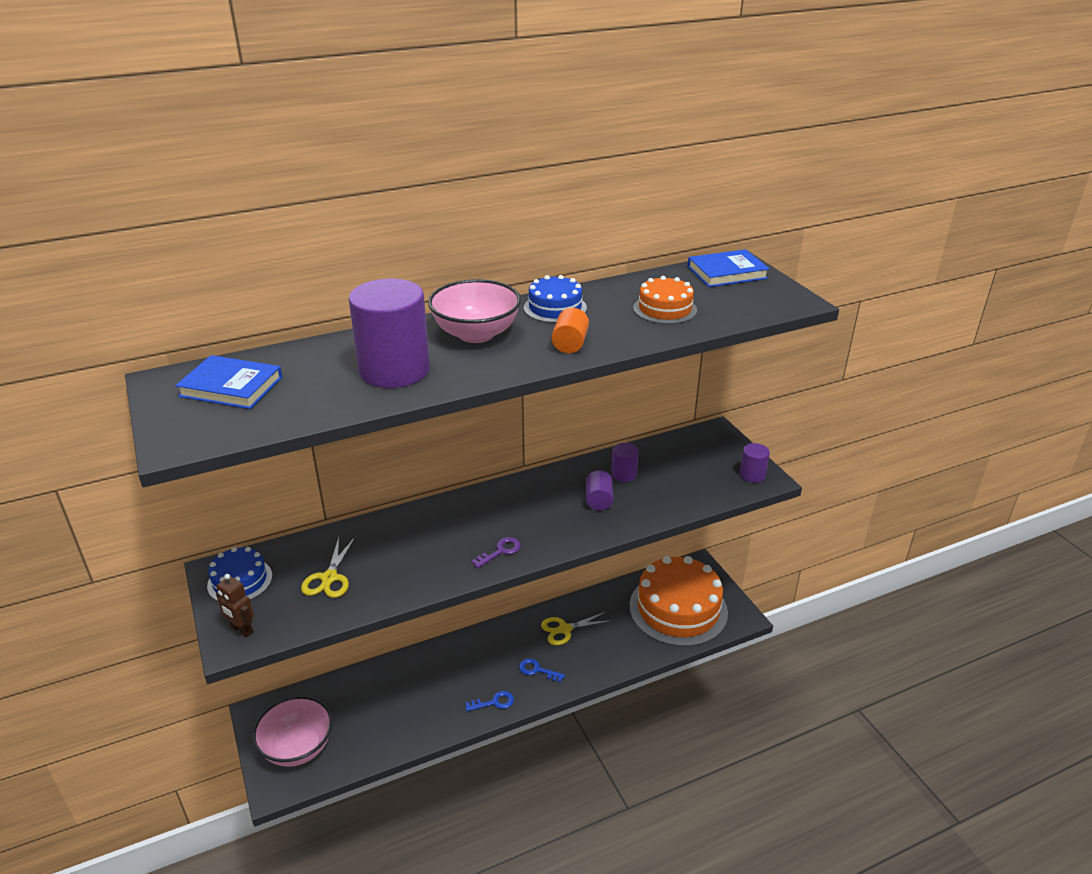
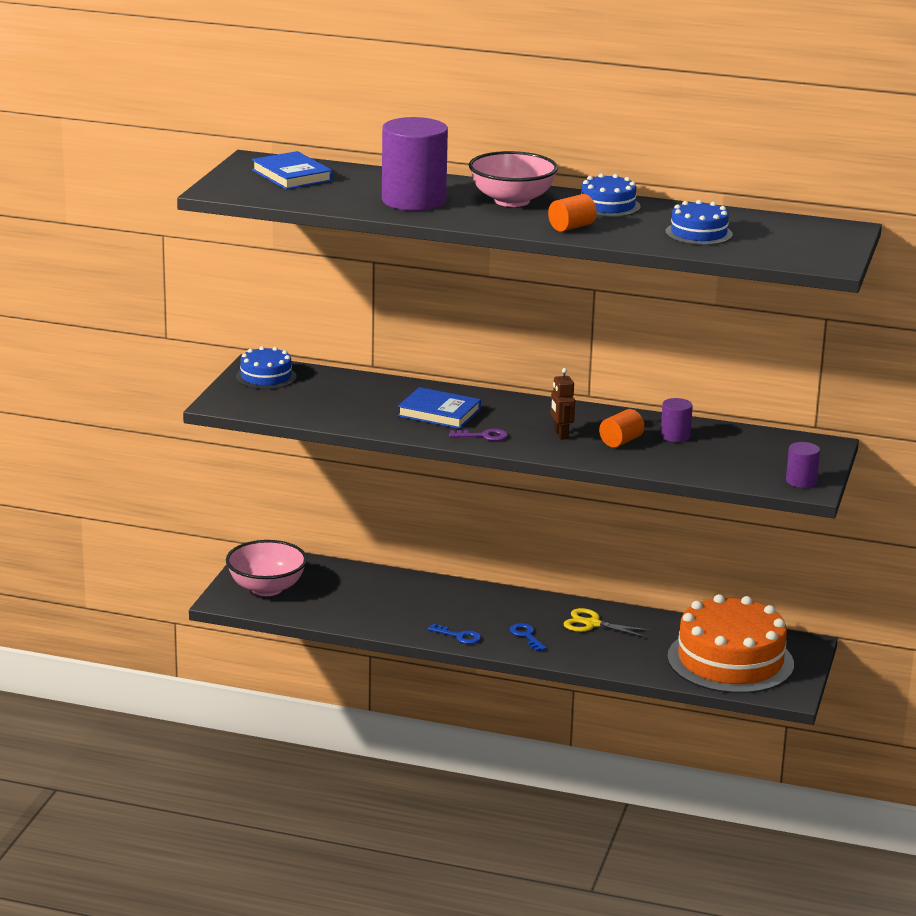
camera: 40 degrees right, 10 degrees down
brown robot [216,574,254,638] -> brown robot moved to [551,368,575,440]
yellow scissors [301,537,355,598] -> none
purple cylinder [586,470,613,510] -> orange cylinder [599,409,644,448]
orange cake [633,276,697,324] -> blue cake [665,200,733,245]
blue book [688,249,769,287] -> blue book moved to [397,387,481,429]

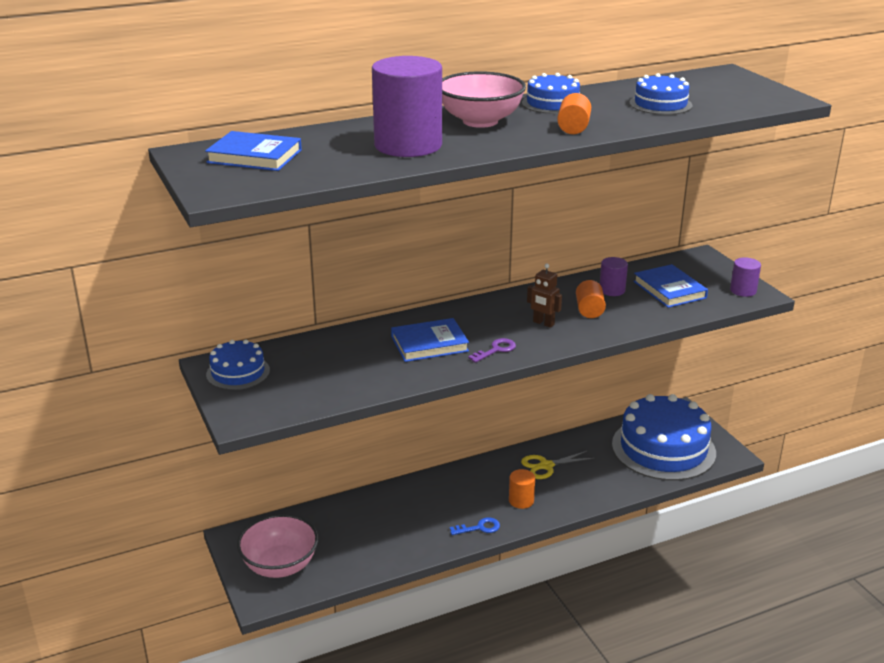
camera: 40 degrees left, 5 degrees up
blue key [509,623,546,651] -> orange cylinder [509,469,535,509]
orange cake [667,594,794,694] -> blue cake [612,394,716,481]
none -> blue book [633,264,708,308]

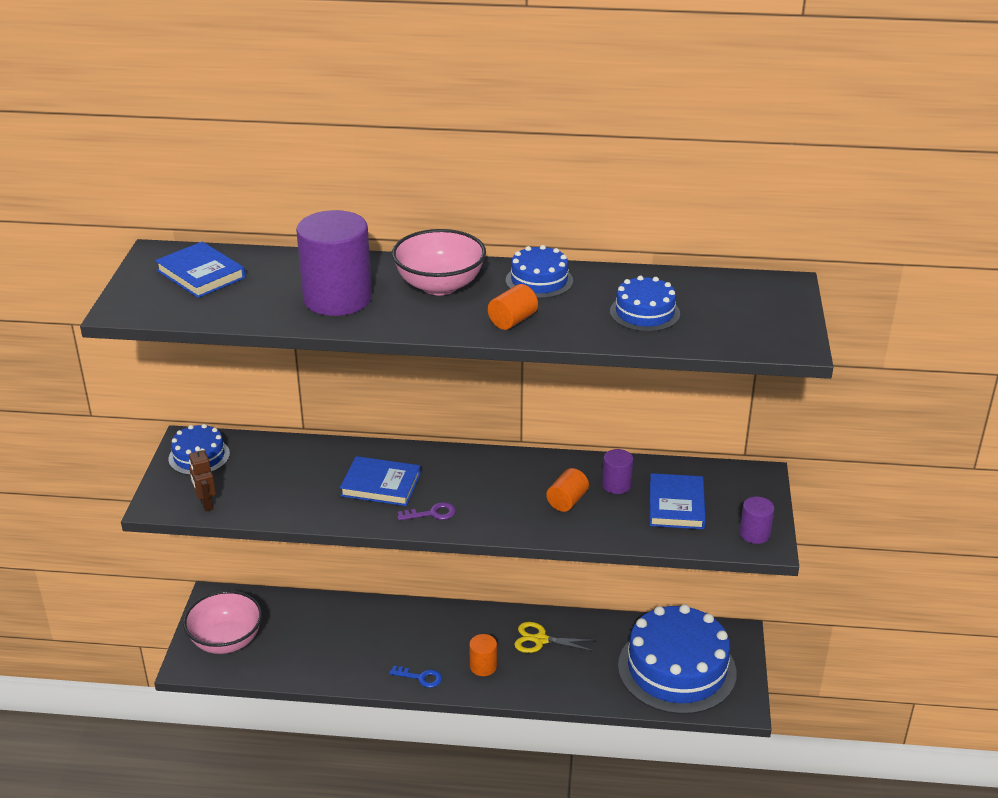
camera: 30 degrees right, 5 degrees up
brown robot [527,264,562,328] -> brown robot moved to [189,446,216,512]

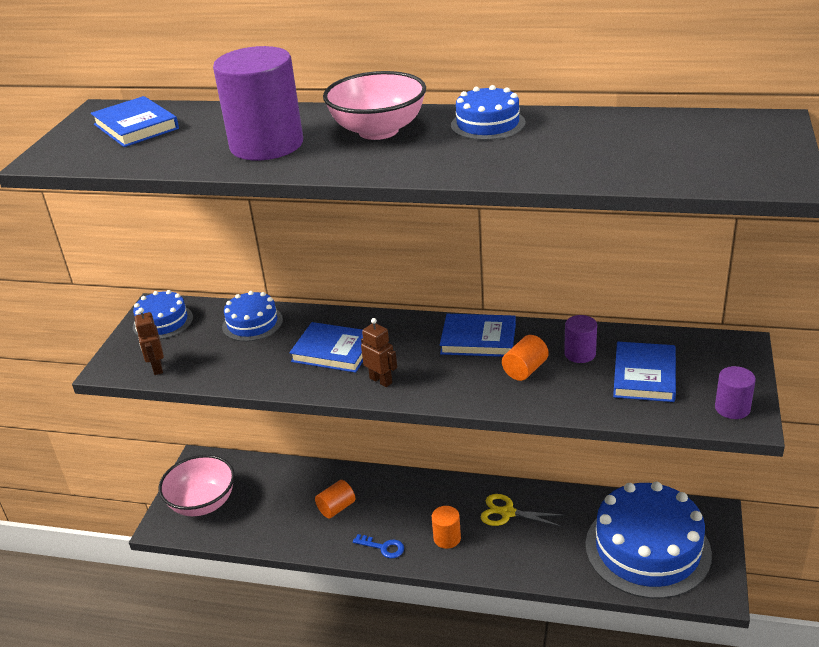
camera: 10 degrees right, 0 degrees up
purple key [398,502,456,521] -> brown robot [361,318,397,387]
orange cylinder [488,284,538,330] -> orange cylinder moved to [315,480,355,518]
blue cake [610,275,680,332] -> blue cake moved to [222,291,283,341]
none -> blue book [440,314,516,357]

